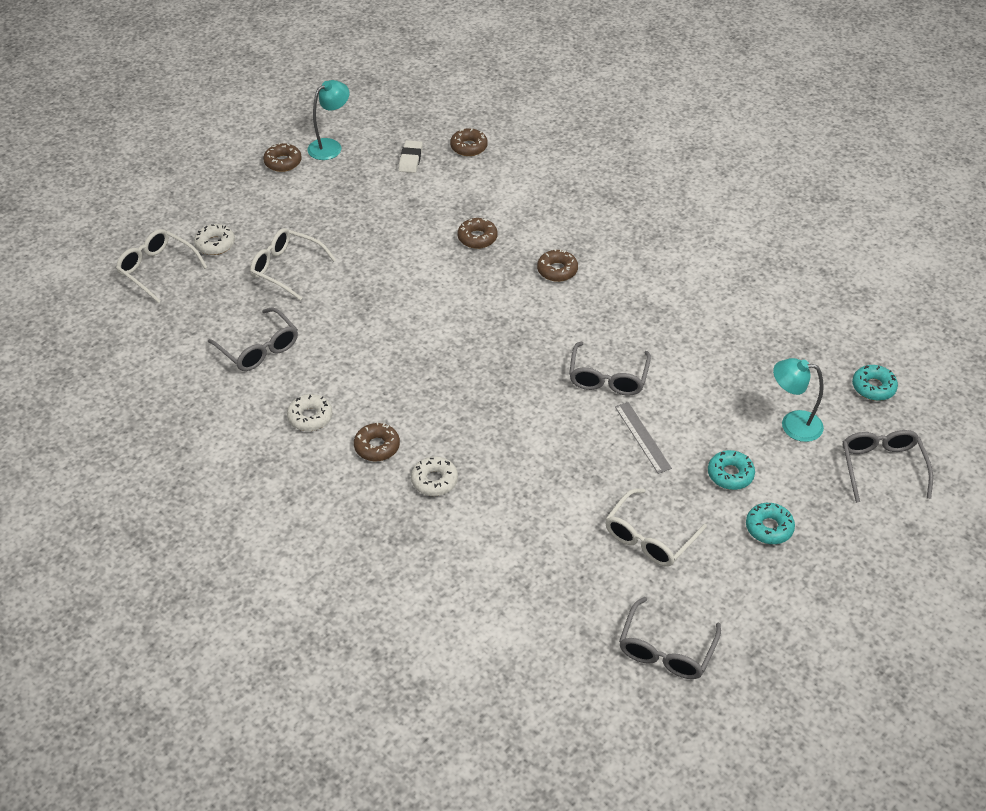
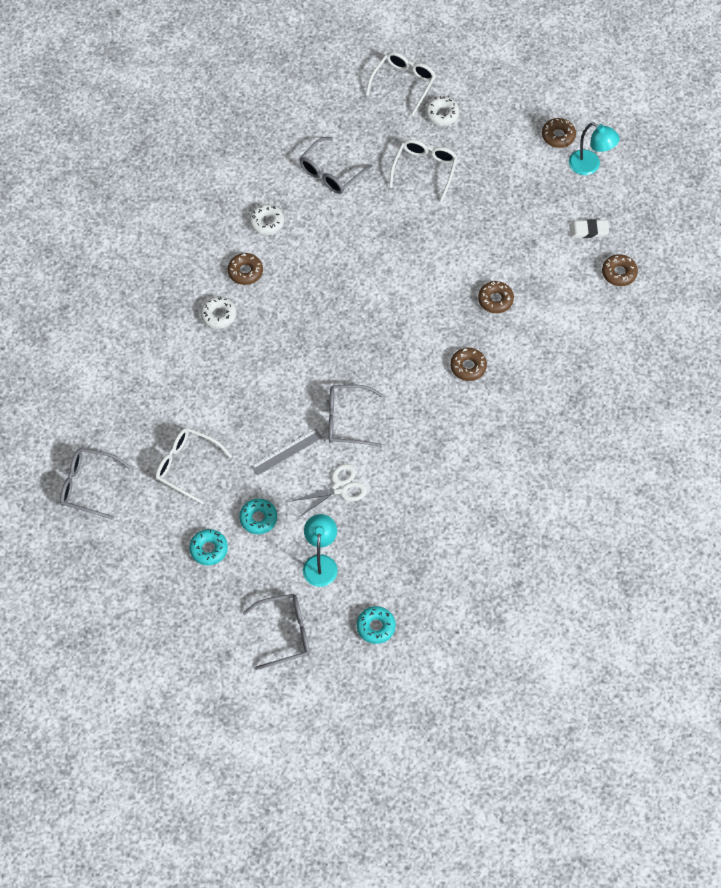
camera: 80 degrees right, 15 degrees up
none -> white scissors [292,464,367,518]

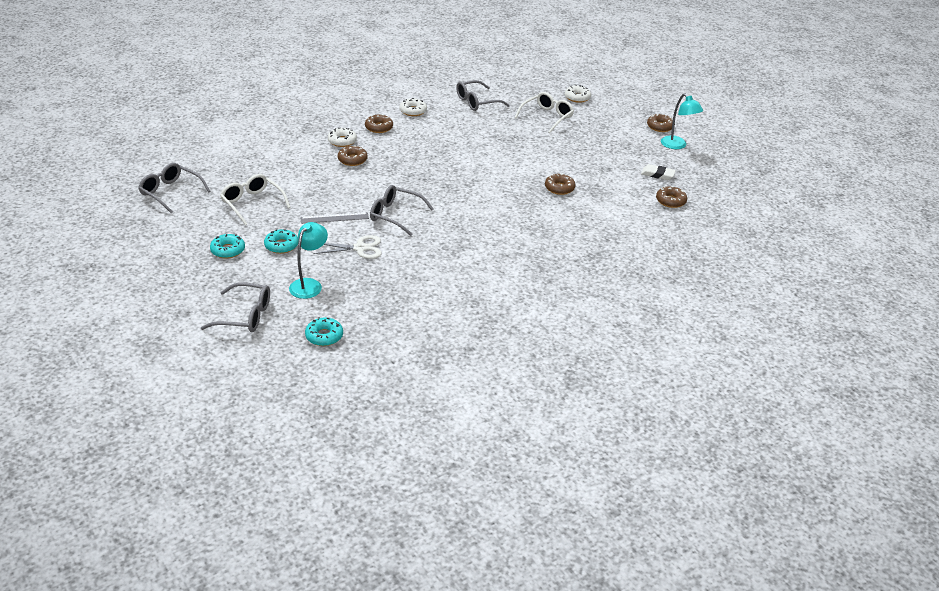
camera: 20 degrees right, 25 degrees down
white glasses [366,52,436,116] -> none
brown donut [450,348,487,381] -> brown donut moved to [338,145,368,166]

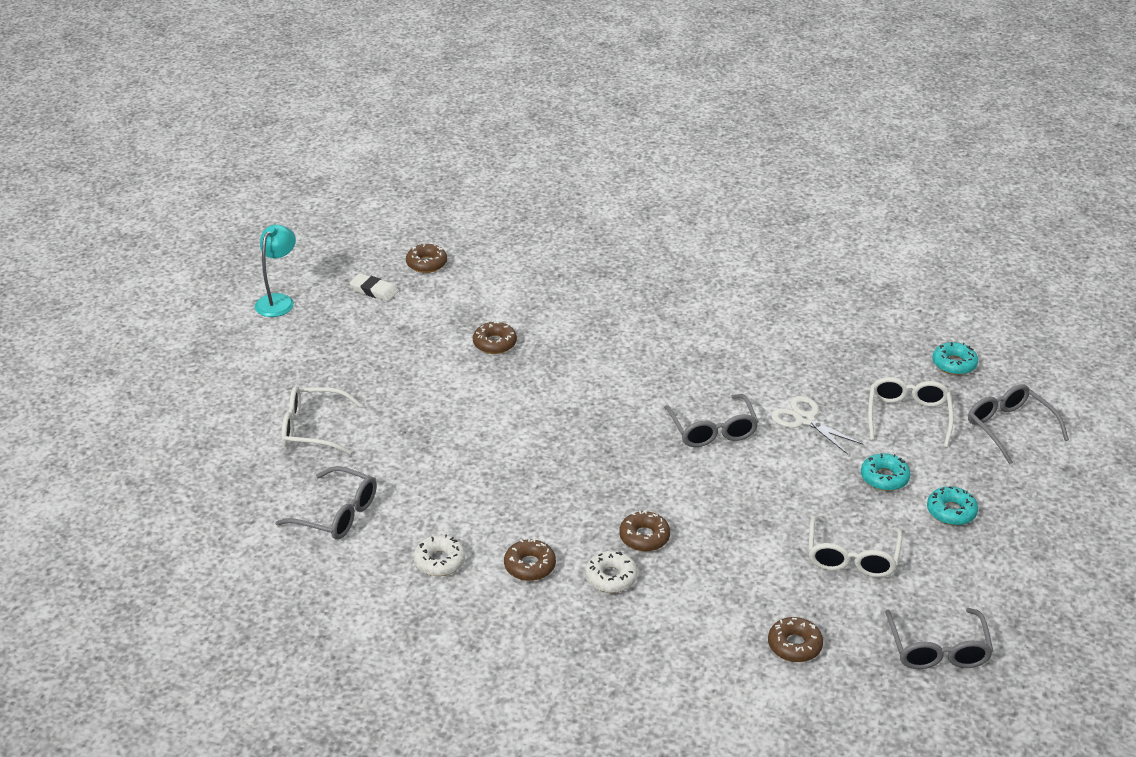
camera: 125 degrees left, 0 degrees up
turquoise lamp [289,222,328,299] -> white glasses [868,377,954,448]
grey ruler [300,212,369,224] -> none
white donut [565,85,591,103] -> none
white eraser [641,164,676,180] -> white eraser turned 45 degrees counterclockwise [350,273,398,301]
brown donut [647,114,675,132] -> brown donut moved to [768,617,823,662]

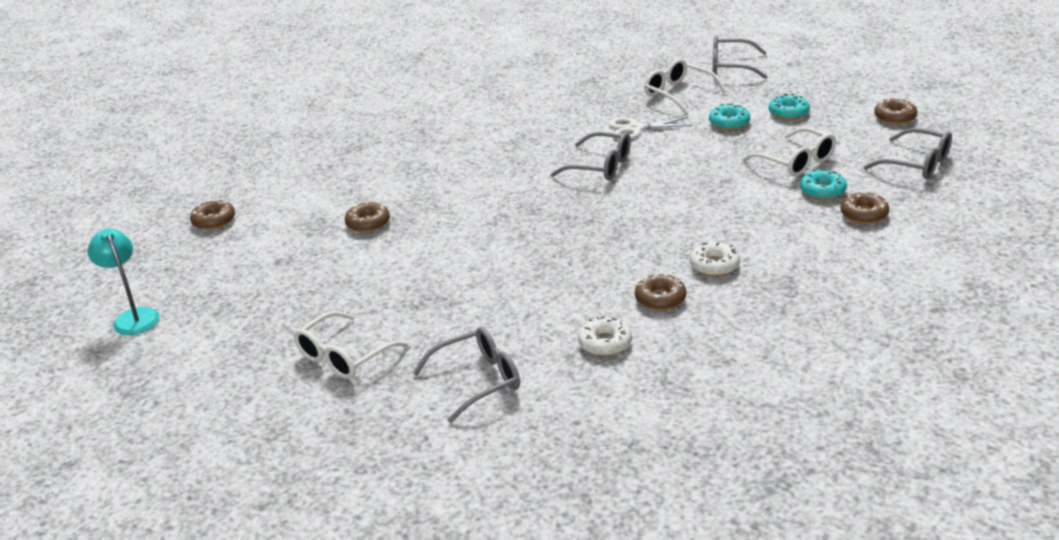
camera: 50 degrees left, 5 degrees down
white eraser [350,273,398,301] -> none
brown donut [619,510,670,551] -> brown donut moved to [874,98,917,124]
turquoise donut [932,342,978,375] -> turquoise donut moved to [800,169,847,200]

